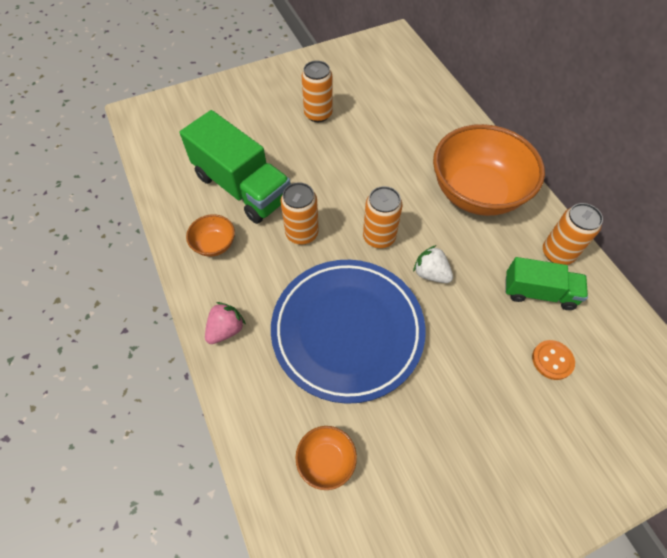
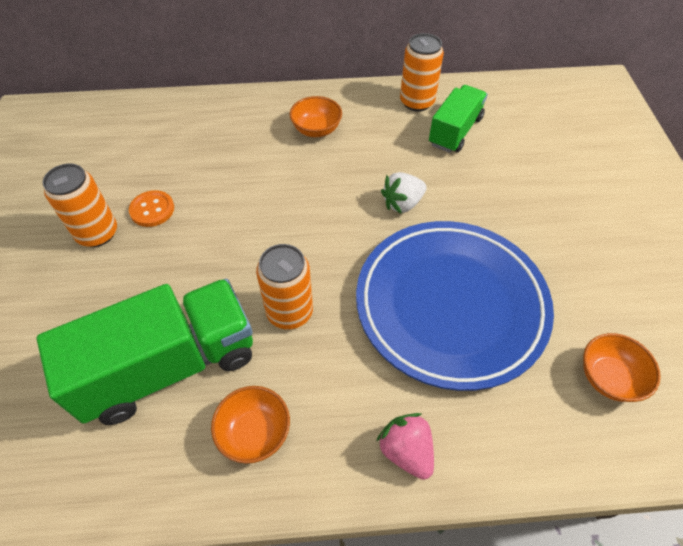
camera: 70 degrees left, 5 degrees down
orange can [363,186,403,248] -> none
orange bowl [433,124,545,216] -> orange bowl [290,96,342,137], size x0.43
orange button [532,340,575,380] -> orange button moved to [129,190,174,227]

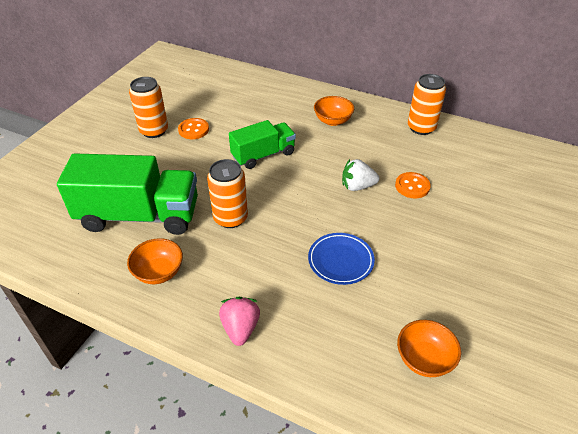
camera: 30 degrees right, 10 degrees down
blue plate [356,221,554,391] -> blue plate [308,233,375,285], size x0.43
green truck [429,85,488,153] -> green truck moved to [229,120,296,169]
none -> orange button [395,172,431,198]

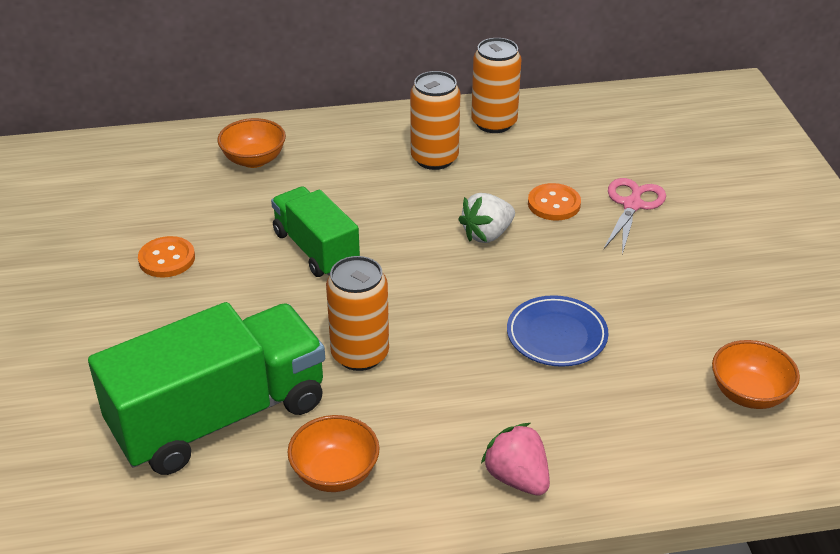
camera: 35 degrees left, 5 degrees down
orange can [129,77,168,138] -> orange can moved to [410,71,460,170]
green truck [229,120,296,169] -> green truck turned 60 degrees counterclockwise [271,186,360,277]
orange bowl [314,96,354,126] -> orange bowl moved to [217,118,286,168]
none -> pink scissors [604,178,666,254]

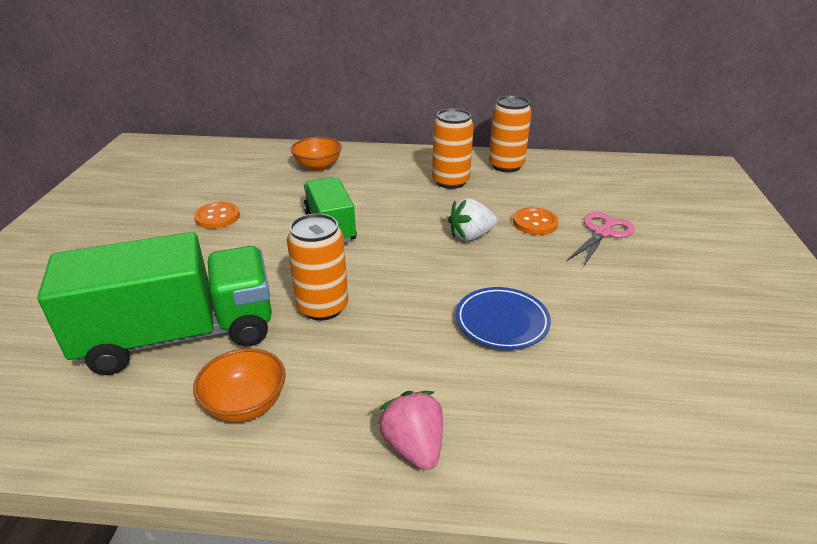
camera: 15 degrees right, 5 degrees down
orange bowl [712,340,800,409] -> none

